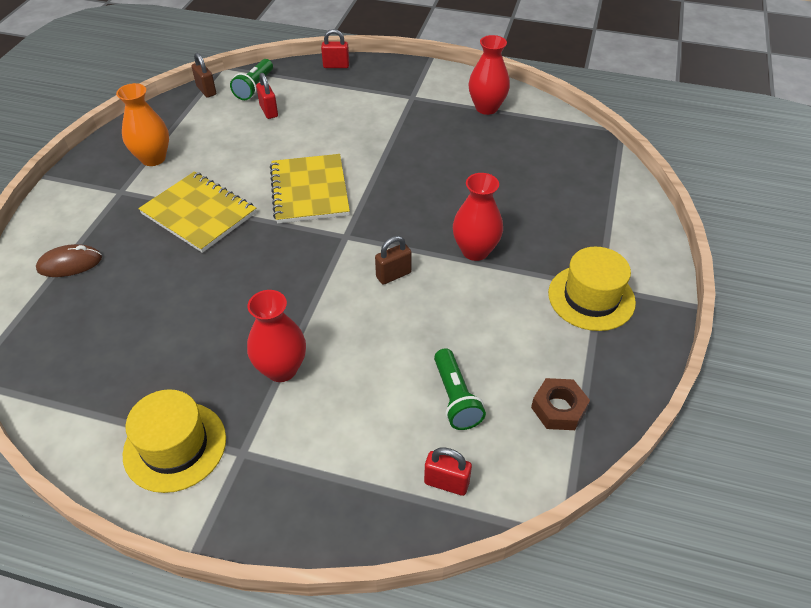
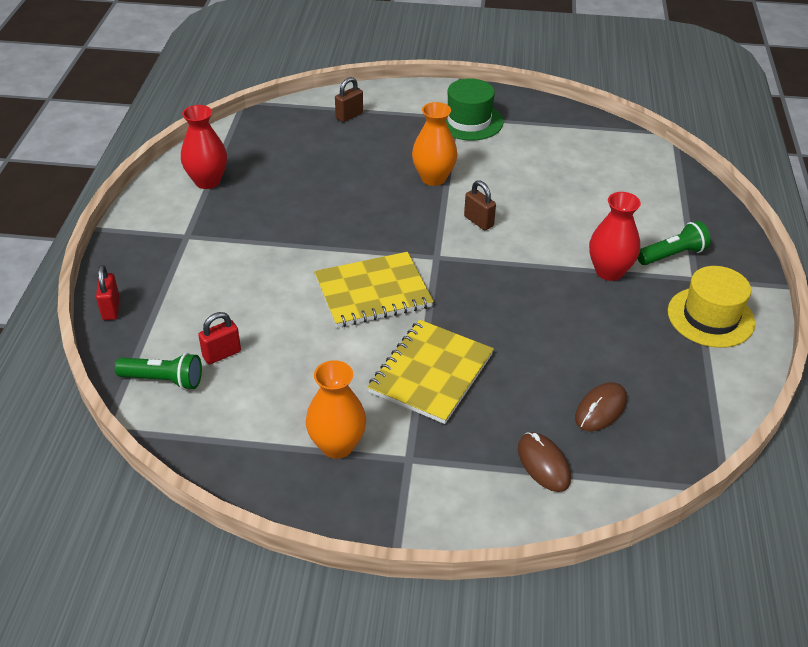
camera: 100 degrees left, 5 degrees down
brown padlock [191,53,216,98] -> brown padlock moved to [335,77,363,122]
red padlock [424,447,472,496] -> none
green flashlight [434,348,486,430] -> green flashlight moved to [637,221,711,265]
red vase [453,173,503,261] -> orange vase [412,102,457,186]
brown nut [531,378,590,430] -> none
yellow hat [548,247,636,331] -> green hat [446,78,504,141]
none -> brown mouse [575,382,627,431]

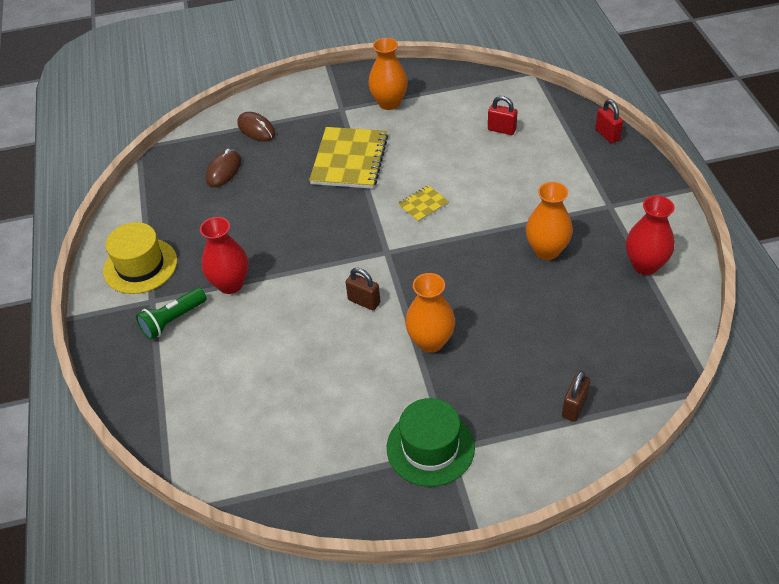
camera: 165 degrees right, 5 degrees up
green flashlight [115,353,202,390] -> none
red padlock [198,312,241,364] -> red padlock turned 75 degrees clockwise [488,96,517,135]
yellow notebook [314,252,434,328] -> yellow notebook [398,185,449,222], size x0.48
none -> orange vase [526,182,573,260]

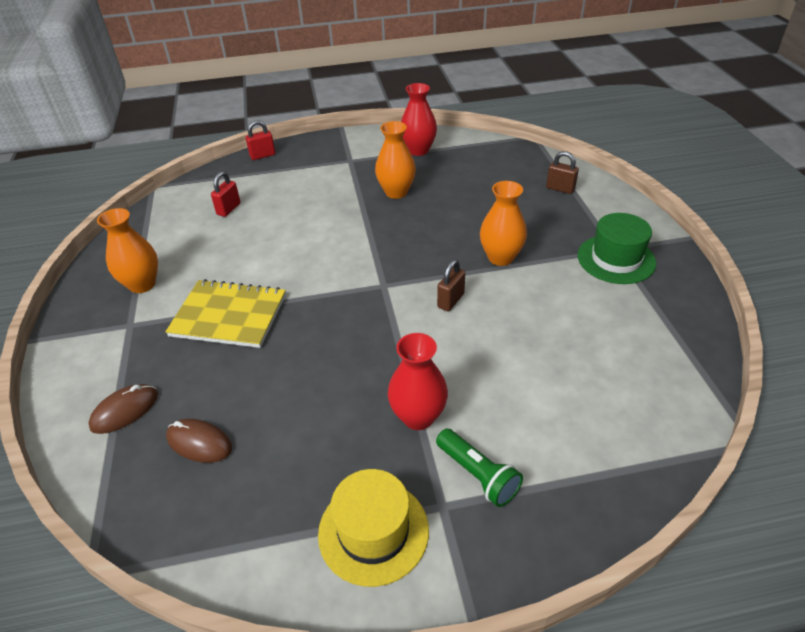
camera: 90 degrees left, 5 degrees down
yellow notebook [398,185,449,222] -> none

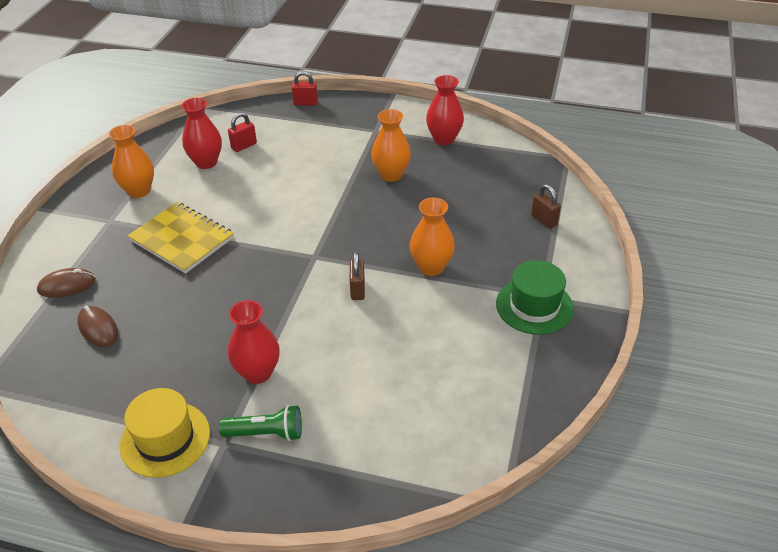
camera: 25 degrees right, 0 degrees up
green flashlight [436,429,523,507] -> green flashlight turned 75 degrees counterclockwise [219,405,302,441]
brown padlock [437,259,465,311] -> brown padlock turned 60 degrees counterclockwise [350,252,365,300]
none -> red vase [182,98,222,169]

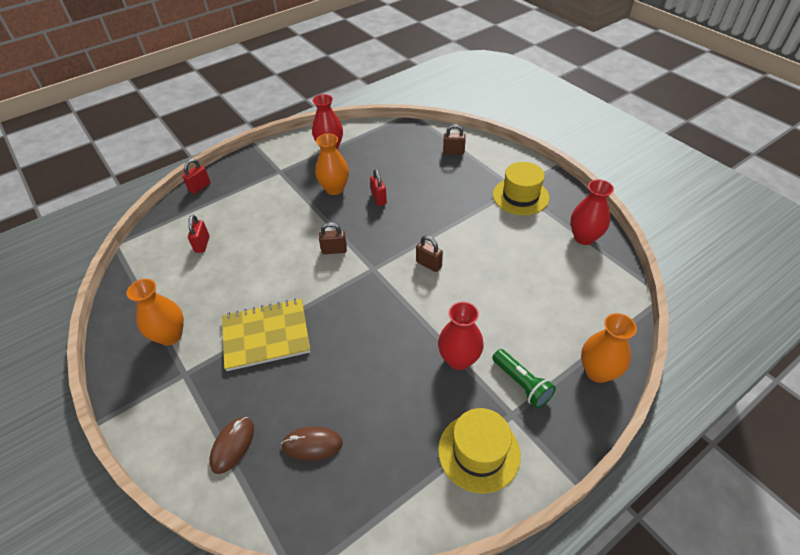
camera: 50 degrees left, 5 degrees up
red vase [182,98,222,169] -> red vase moved to [570,180,614,245]
green flashlight [219,405,302,441] -> green flashlight turned 105 degrees clockwise [492,349,556,408]
orange vase [410,198,455,276] -> orange vase moved to [581,313,637,383]
green hat [496,260,574,335] -> yellow hat [493,162,549,215]
none -> brown padlock [319,222,347,254]
none -> red padlock [370,169,387,206]

